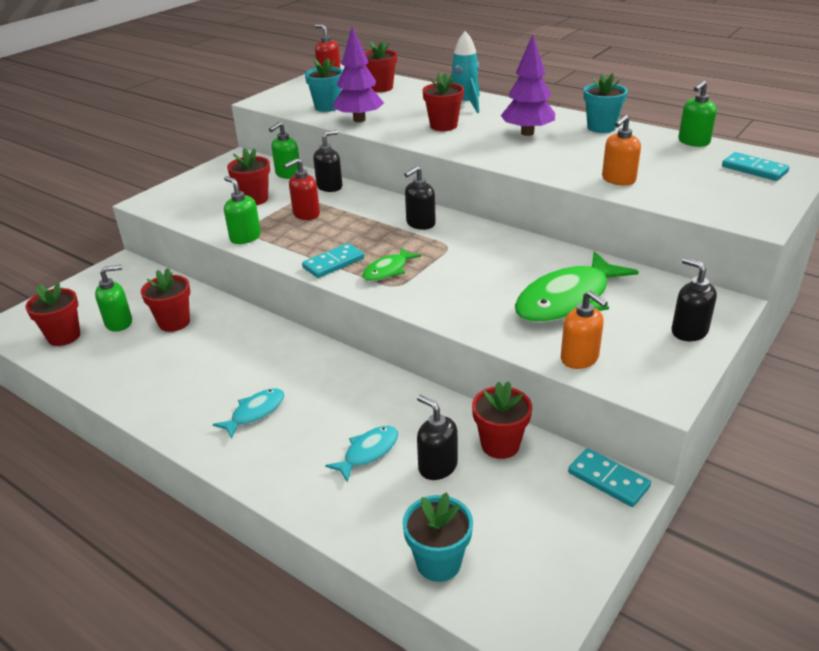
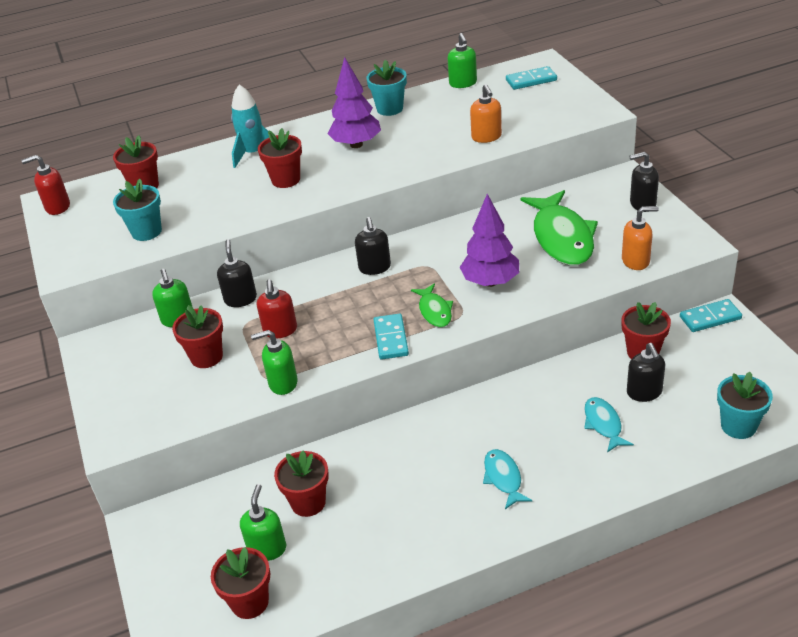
camera: 55 degrees left, 5 degrees up
purple tree [333,26,384,122] -> purple tree moved to [459,194,519,287]
black soap dispenser [417,395,458,480] -> black soap dispenser turned 90 degrees counterclockwise [627,343,665,402]

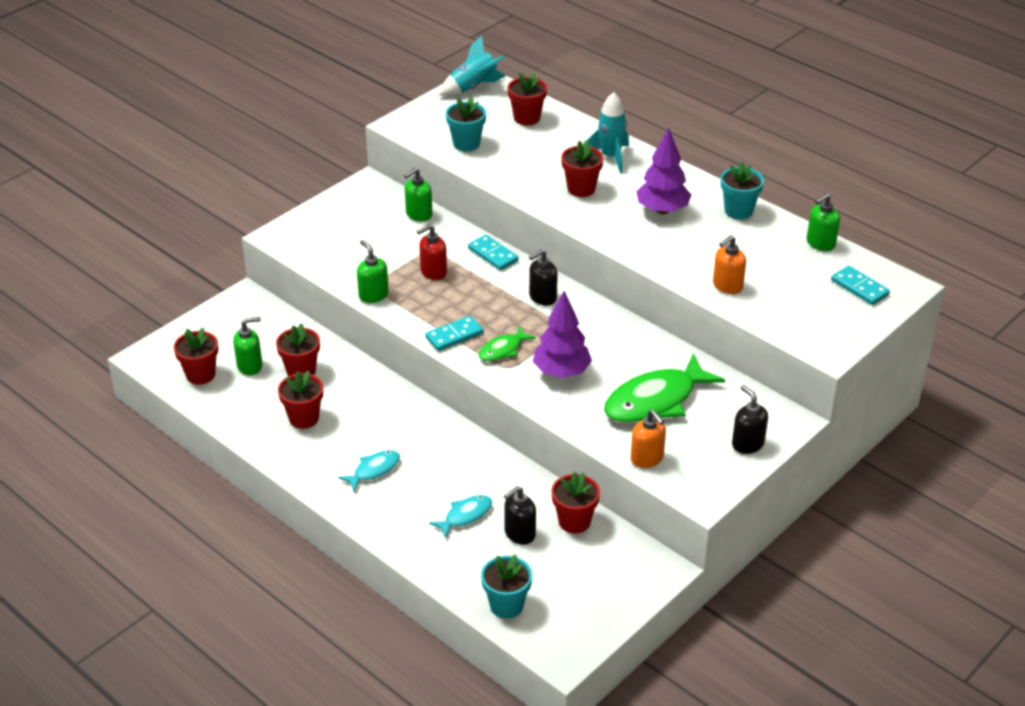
camera: 60 degrees right, 0 degrees up
red soap dispenser [21,155,70,215] -> turquoise rocket [439,36,506,96]
red flower pot [172,305,223,368] -> red flower pot moved to [278,371,323,429]
black soap dispenser [217,239,257,307] -> none
turquoise domino [680,299,742,332] -> turquoise domino moved to [468,235,518,270]

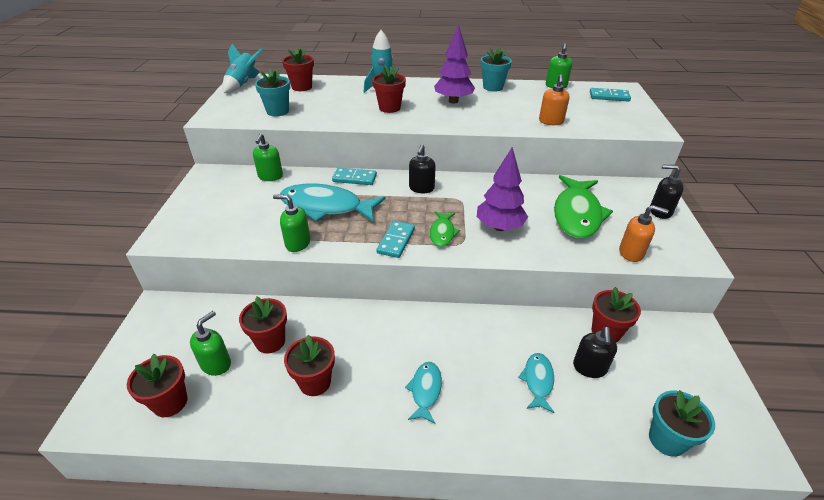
camera: 40 degrees left, 0 degrees up
red soap dispenser [417,224,447,280] -> turquoise fish [280,183,386,222]

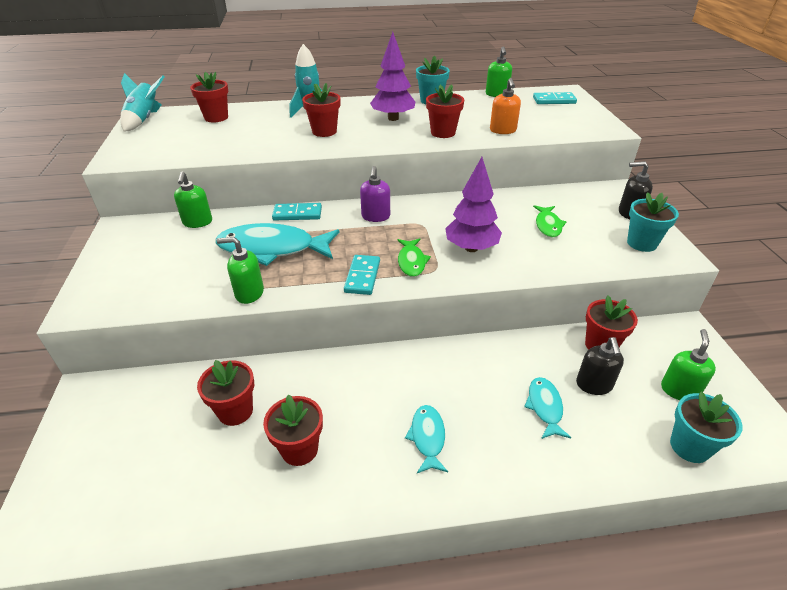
camera: 10 degrees left, 0 degrees up
red flower pot [127,354,188,417] -> red flower pot moved to [426,85,464,138]
green soap dispenser [190,311,231,376] -> green soap dispenser moved to [661,329,716,400]
turquoise flower pot [255,69,290,116] -> turquoise flower pot moved to [627,192,679,252]
black soap dispenser [409,144,436,193] -> purple soap dispenser [360,166,390,222]
green fish [554,175,613,239] -> green fish [533,205,566,238], size x0.50
orange soap dispenser [619,205,669,262] -> none

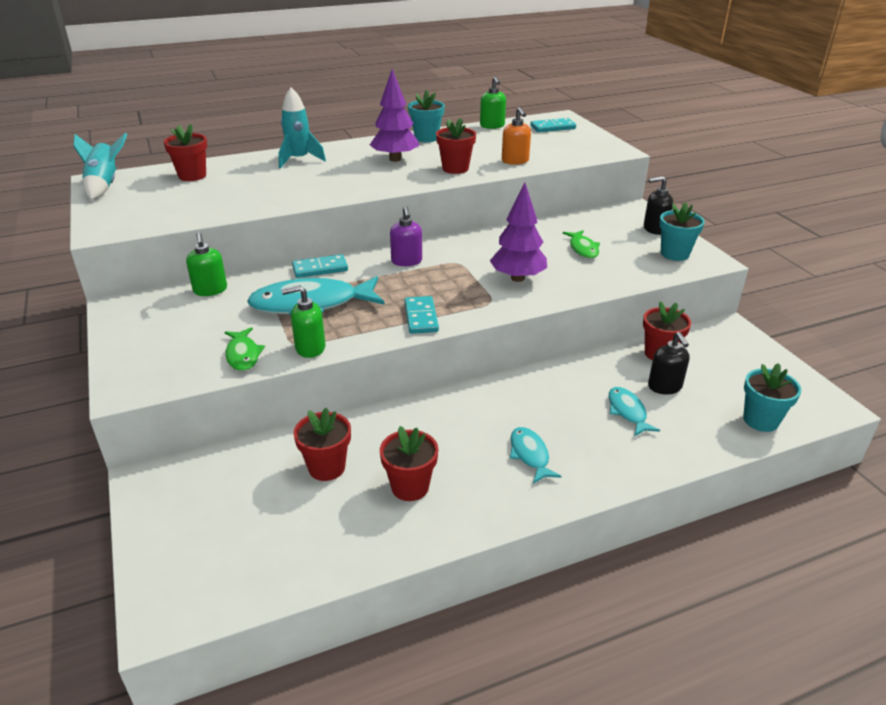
camera: 15 degrees left, 5 degrees down
red flower pot [302,83,340,137] -> none
green fish [397,239,431,277] -> green fish moved to [225,327,265,371]
green soap dispenser [661,329,716,400] -> none

